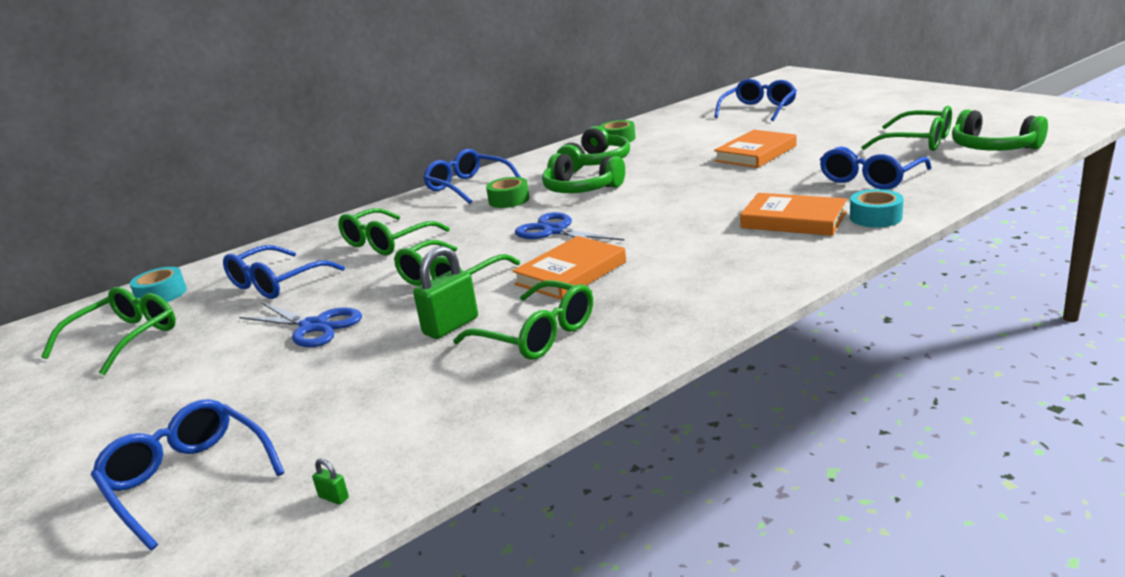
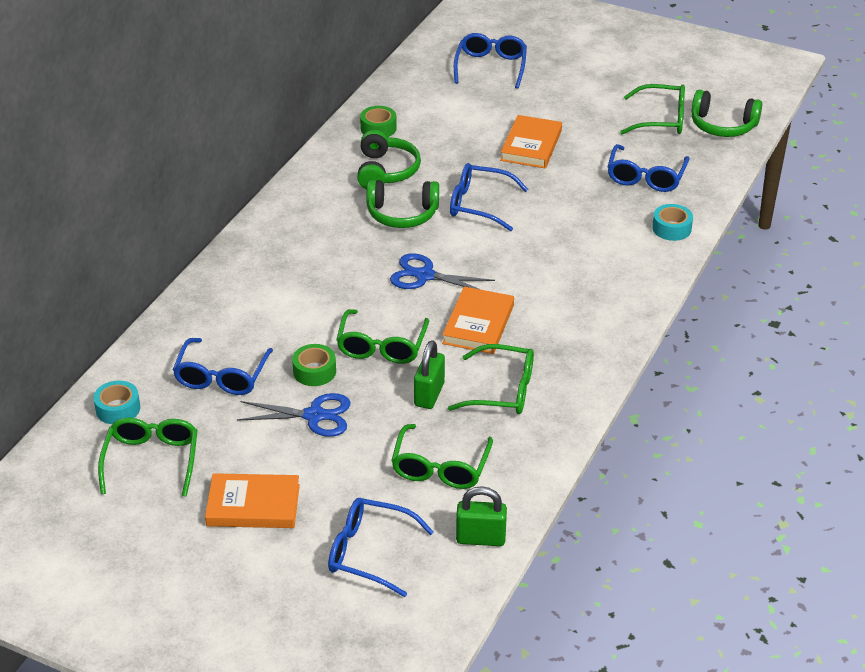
camera: 30 degrees left, 15 degrees up
green padlock [312,459,349,505] -> green padlock [456,486,507,546], size x2.45
green glasses [338,208,450,255] -> green glasses moved to [391,424,493,489]
blue glasses [423,149,521,204] -> blue glasses moved to [450,163,528,231]
green tape [486,177,529,208] -> green tape moved to [292,344,336,386]
orange book [740,193,847,236] -> orange book moved to [205,473,300,528]

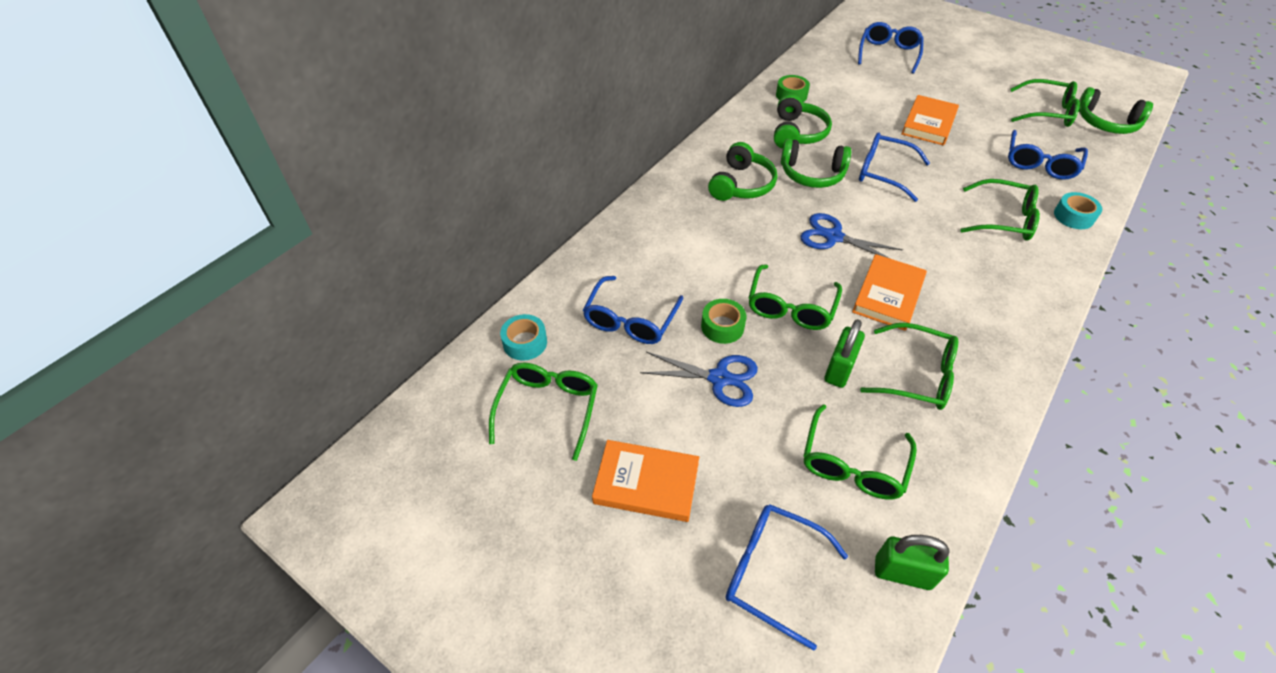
camera: 10 degrees right, 10 degrees up
none -> green headphones [708,142,777,201]
none -> green glasses [960,179,1040,241]

